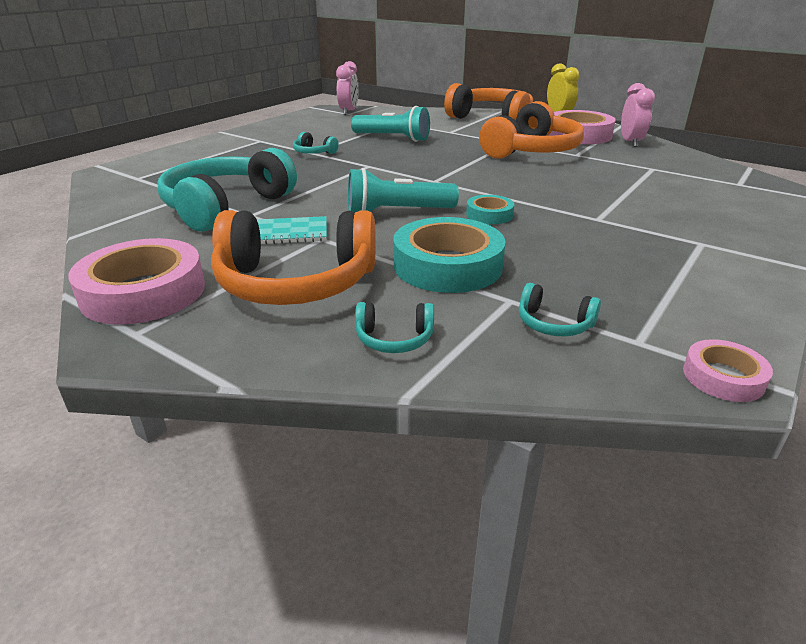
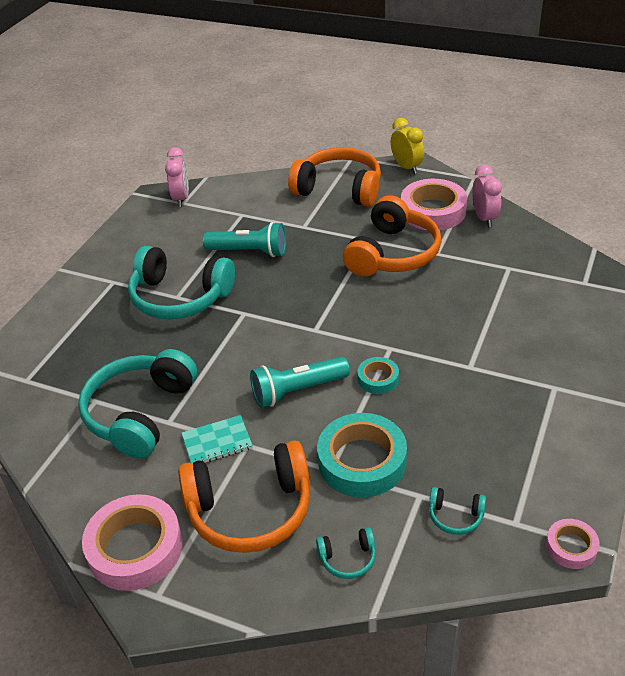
camera: 10 degrees left, 10 degrees up
turquoise headphones [293,132,339,154] -> turquoise headphones [128,246,235,319], size x2.34

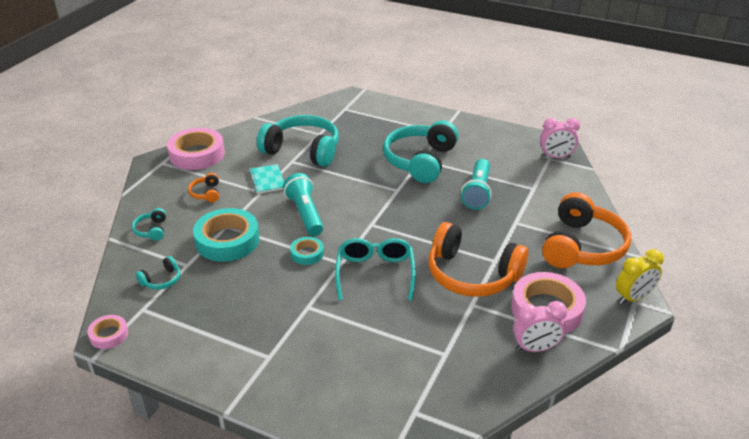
camera: 90 degrees right, 5 degrees down
orange headphones [178,440,310,553] -> orange headphones [188,173,219,202], size x0.43
turquoise headphones [429,487,486,535] -> turquoise headphones turned 150 degrees counterclockwise [136,256,180,290]
none -> turquoise glasses [335,238,416,300]

